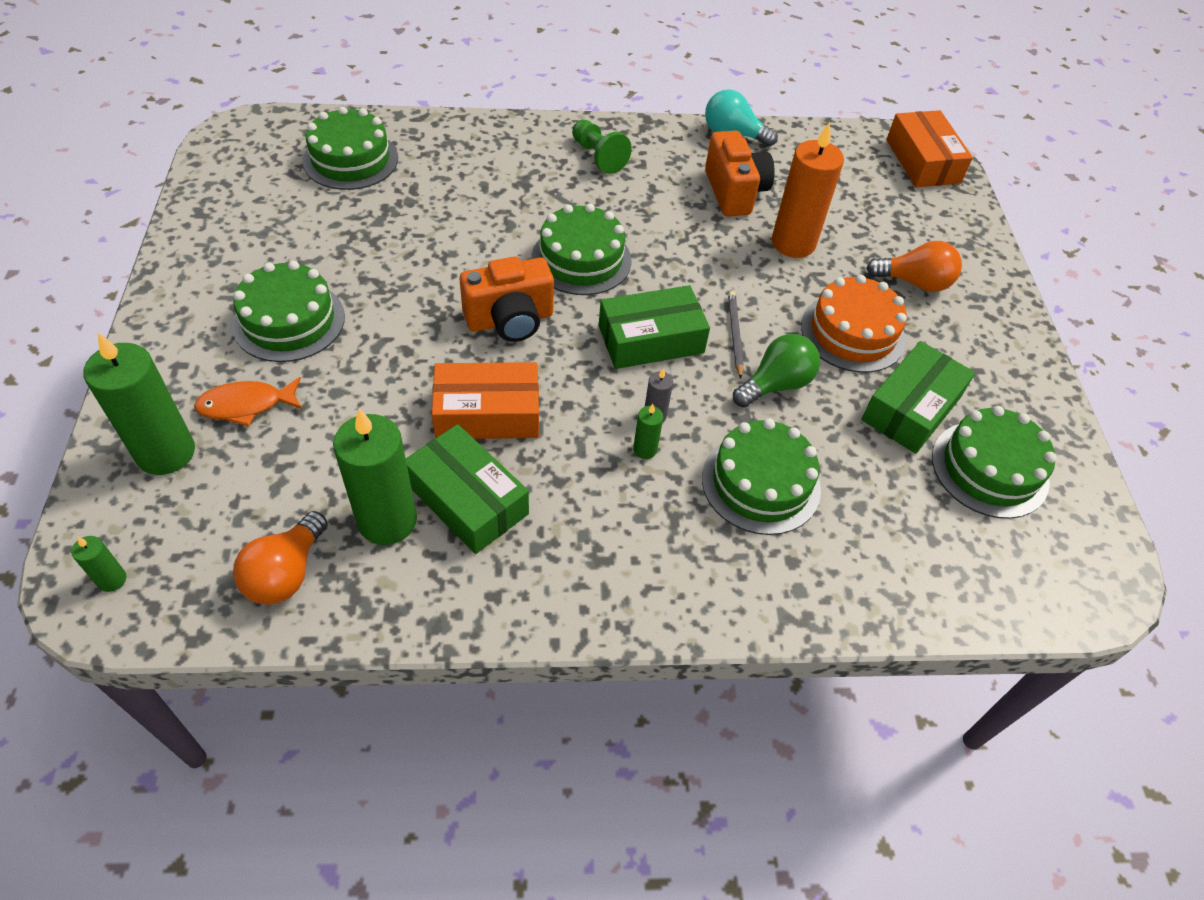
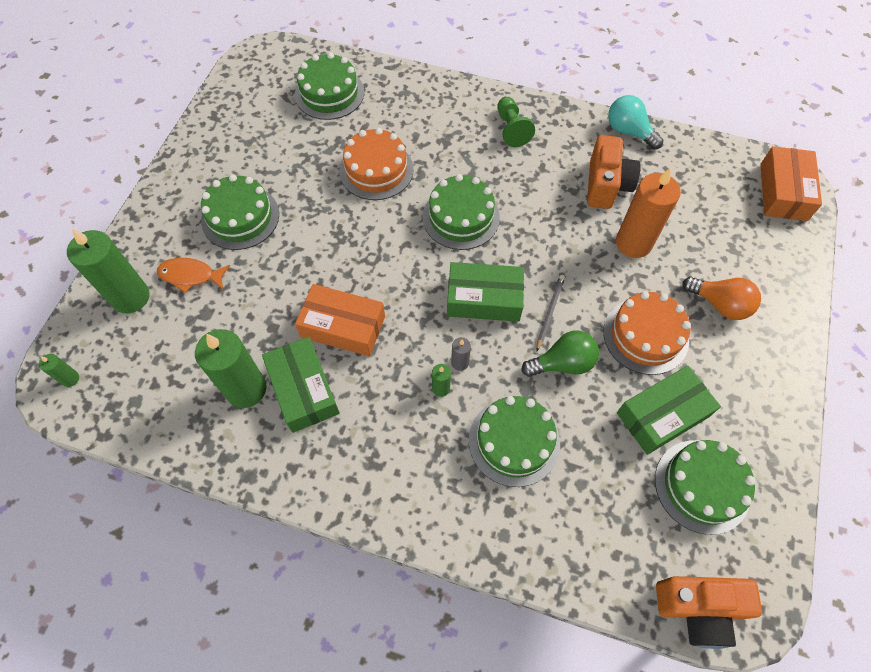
camera: 25 degrees right, 10 degrees up
orange light bulb [233,511,328,605] -> none
orange camera [460,257,554,342] -> orange camera moved to [656,576,762,649]
none -> orange cake [339,128,414,200]

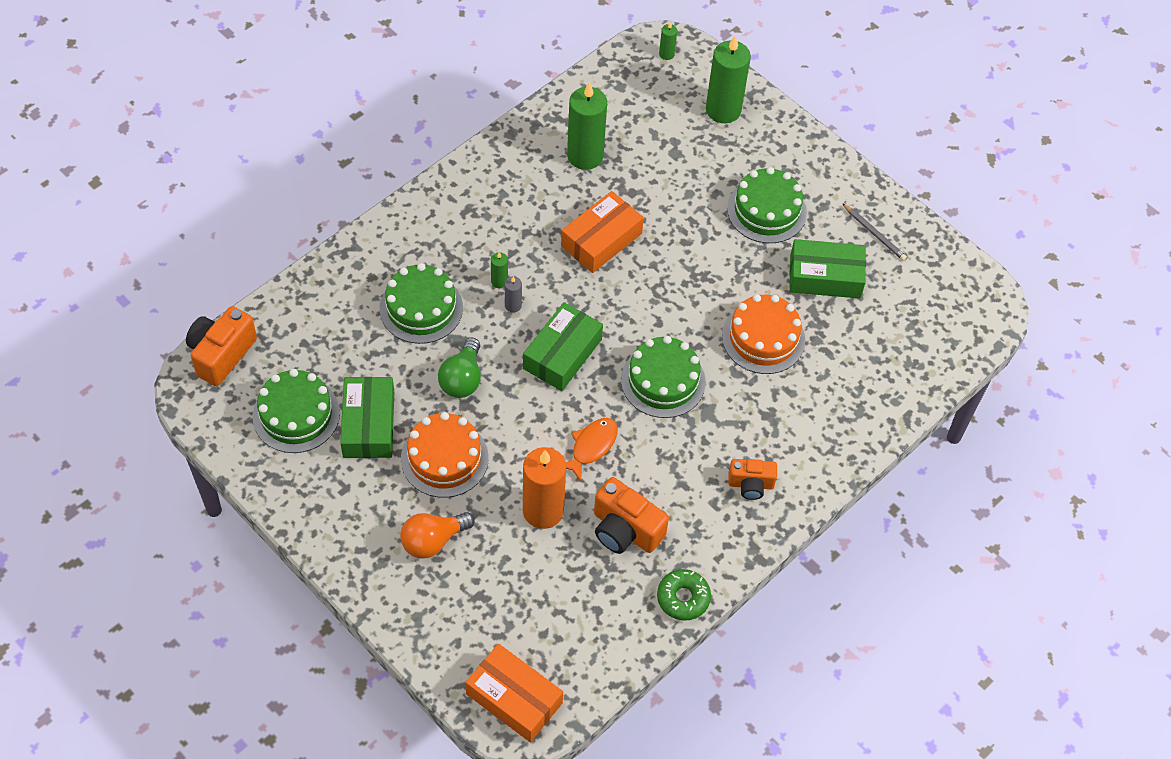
camera: 115 degrees right, 5 degrees down
orange fish [157,258,230,293] -> orange fish moved to [566,418,618,482]
green box [262,337,340,433] -> green box moved to [789,239,866,299]
green cake [295,52,364,120] -> none
green pawn [497,97,535,147] -> orange camera [728,459,777,500]
grey pencil [536,275,565,352] -> grey pencil moved to [842,203,907,261]
turquoise light bulb [608,95,663,150] -> green donut [657,569,711,621]

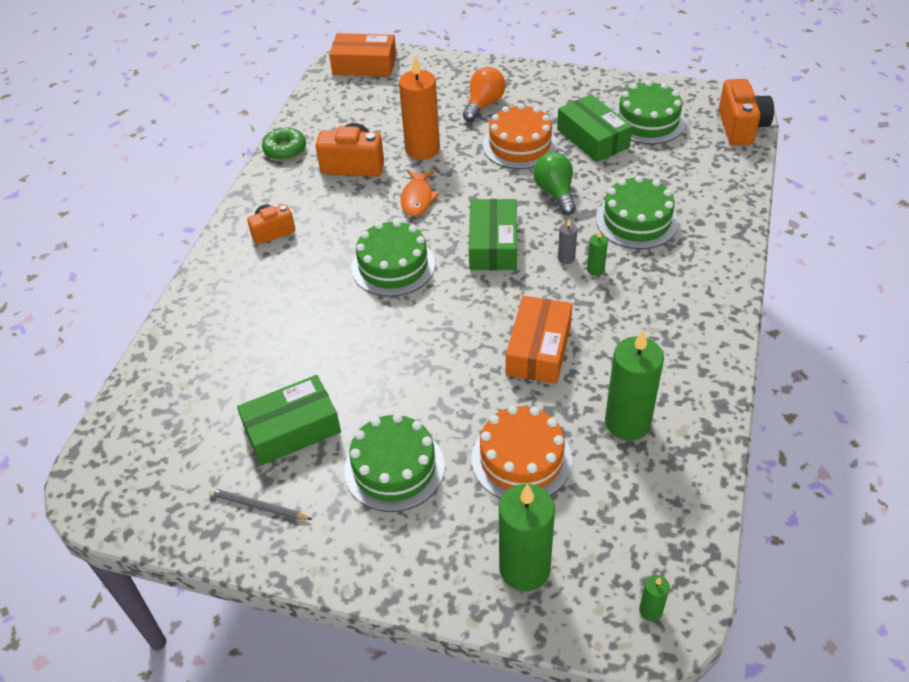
camera: 155 degrees right, 10 degrees down
orange cake [722,294,805,374] -> orange cake moved to [472,405,572,499]

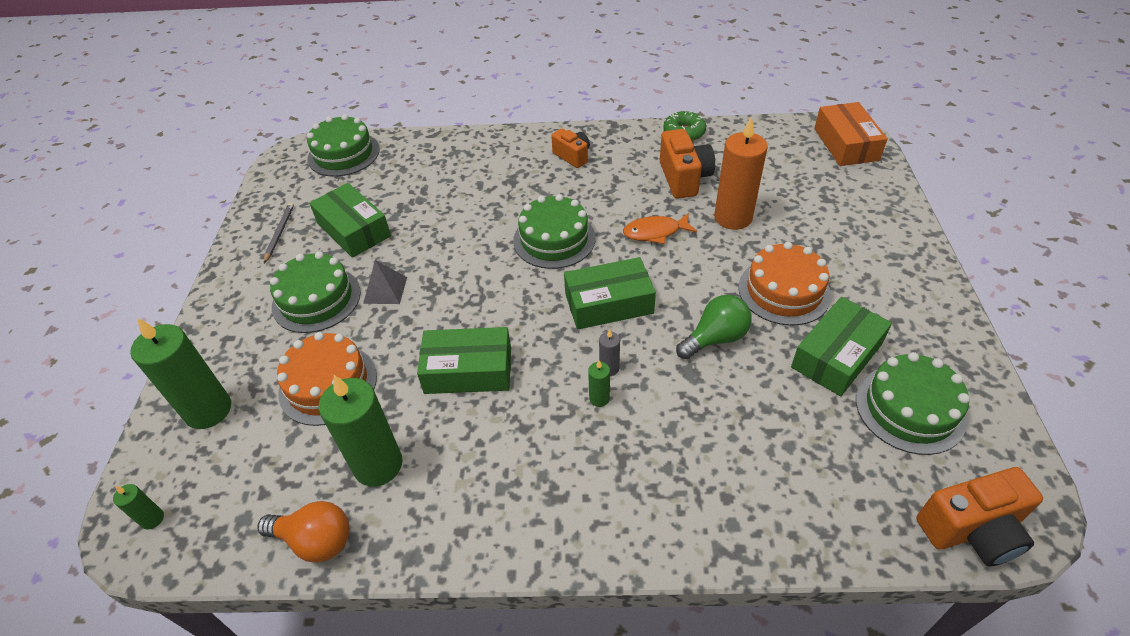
camera: 75 degrees right, 0 degrees up
orange light bulb [463,67,506,122] -> orange light bulb moved to [257,501,349,563]
orange box [506,296,573,384] -> green box [417,327,511,394]
green cake [596,176,679,249] -> green cake moved to [307,114,380,177]
none -> grey pyramid [363,260,407,304]

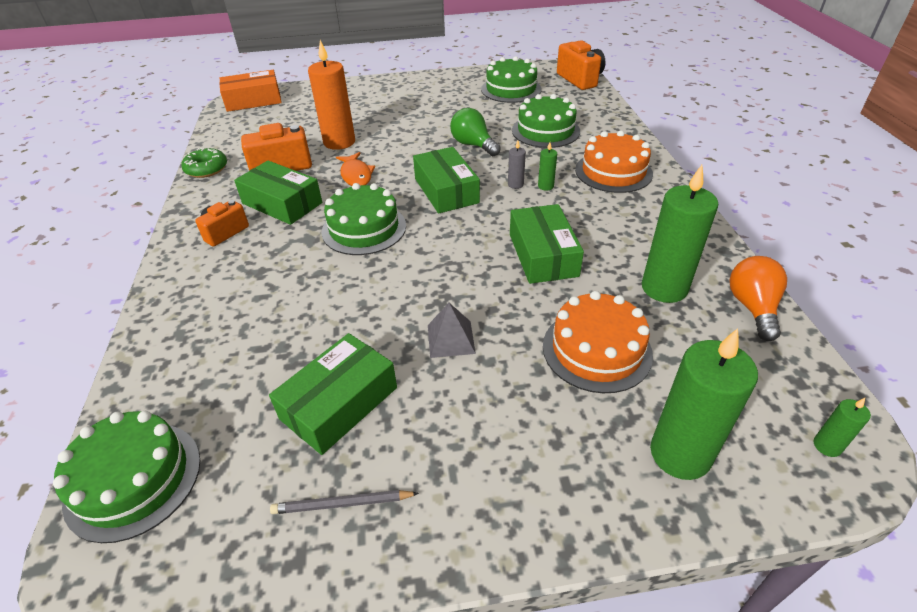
camera: 100 degrees left, 5 degrees down
green cake [270,252,361,333] -> green cake moved to [512,94,580,148]
orange cake [739,242,831,326] -> orange cake moved to [575,131,653,193]
green box [791,297,892,396] -> green box moved to [234,160,322,225]

